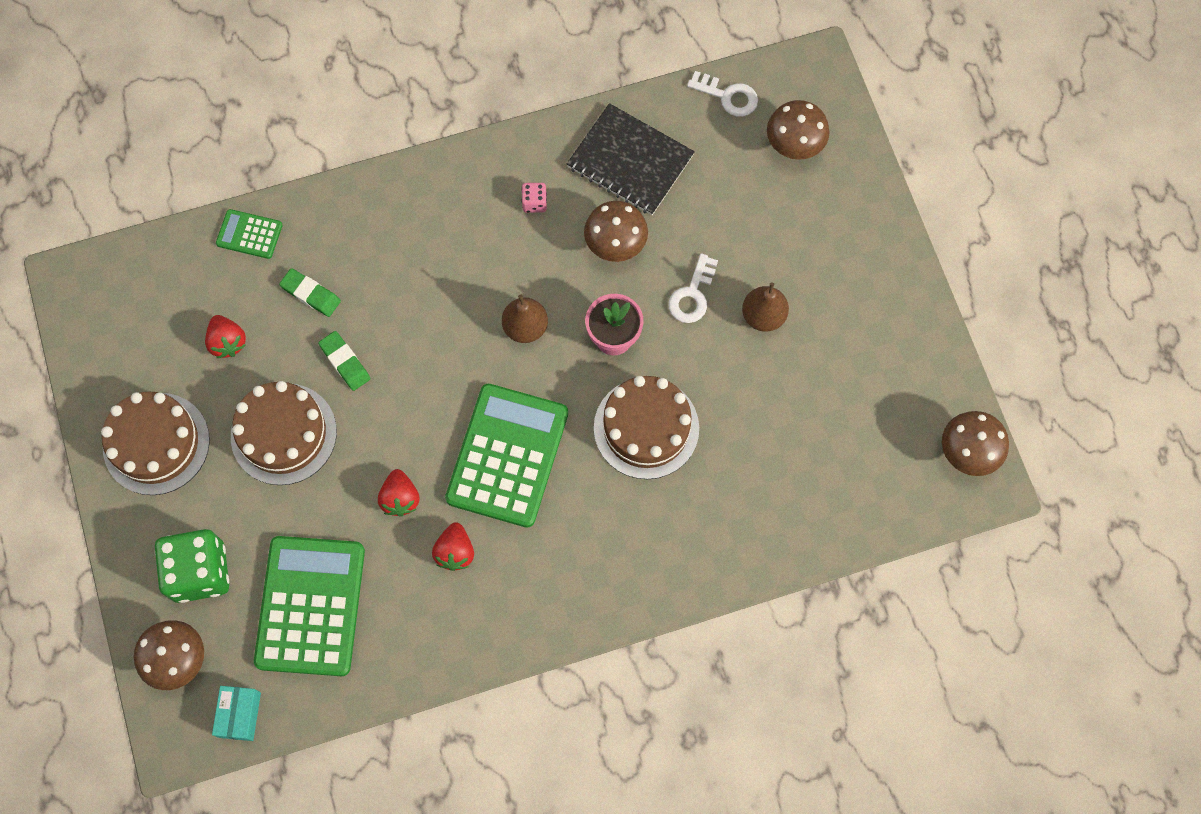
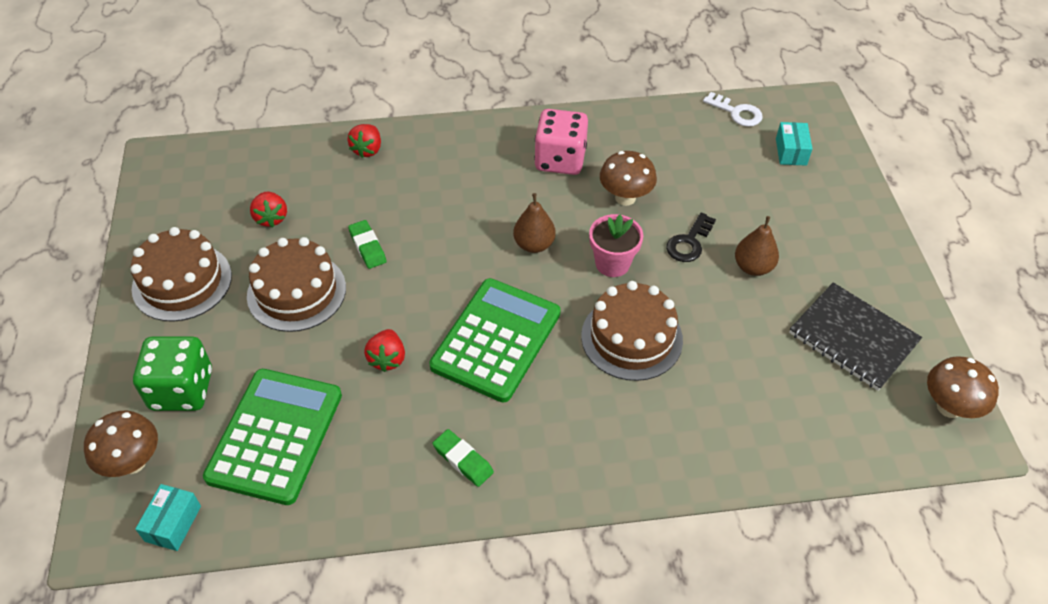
camera: 10 degrees right, 20 degrees down
green calculator [216,209,283,259] -> none
green eraser [279,268,341,317] -> green eraser moved to [433,429,494,487]
red strawberry [432,522,474,571] -> red strawberry moved to [348,124,381,158]
pink dice [521,183,547,213] -> pink dice [534,109,588,175], size x2.27
black notebook [567,103,695,215] -> black notebook moved to [789,282,922,391]
white key [668,253,718,323] -> black key [666,212,716,262]
brown mushroom [767,100,830,160] -> turquoise box [776,122,813,166]

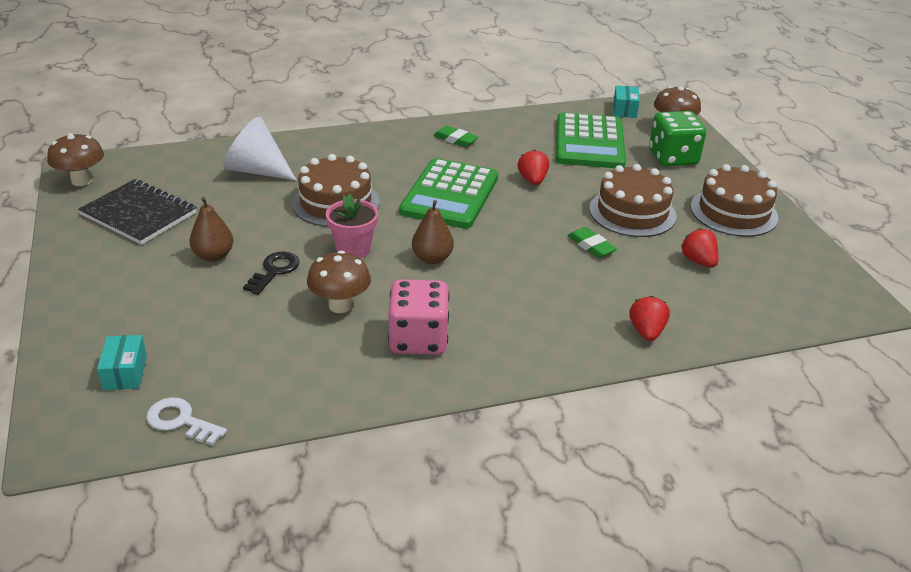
camera: 170 degrees right, 15 degrees down
none -> white cone [223,116,296,180]

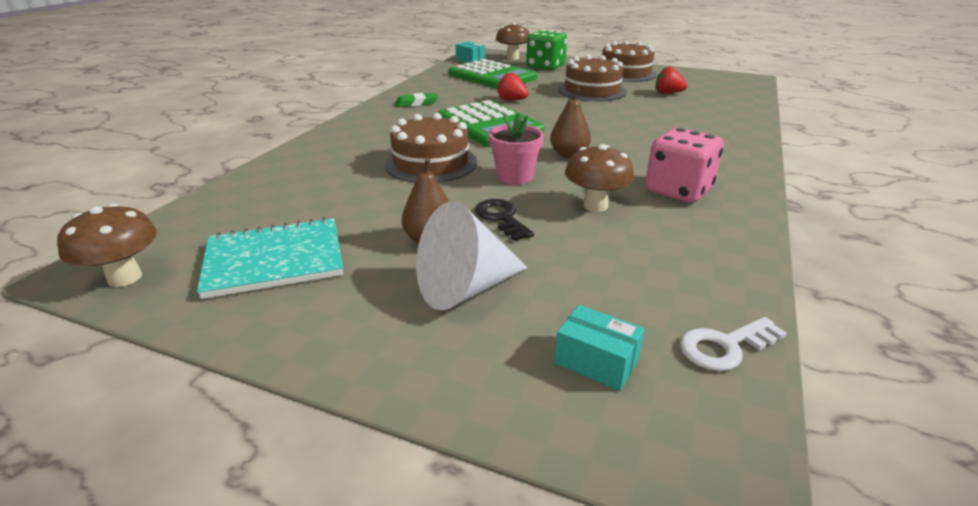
camera: 50 degrees left, 5 degrees down
black notebook [78,179,197,245] -> turquoise notebook [197,217,343,299]
white cone [223,116,296,180] -> white cone moved to [416,202,528,310]
green eraser [568,227,617,258] -> none
red strawberry [629,296,670,341] -> none

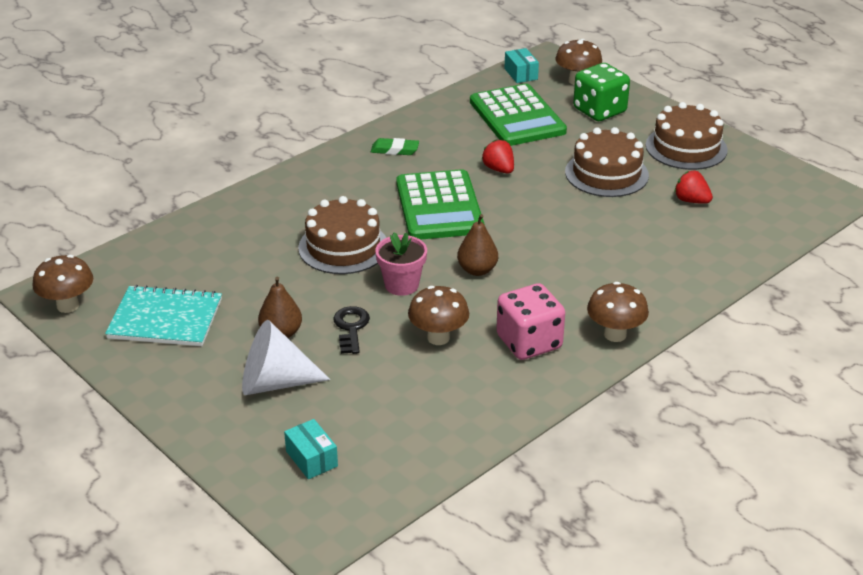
camera: 25 degrees right, 5 degrees up
white key [680,317,787,371] -> none
none -> brown mushroom [587,282,649,342]

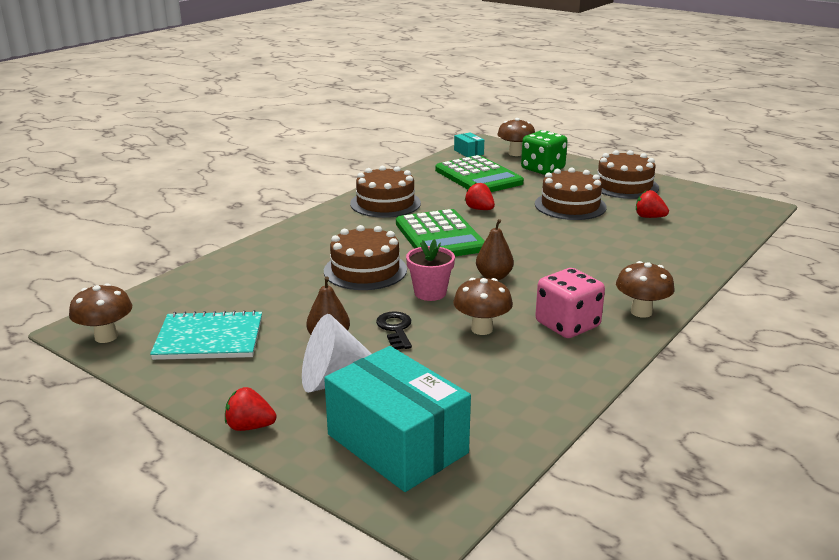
camera: 10 degrees left, 10 degrees down
turquoise box [284,419,338,479] -> turquoise box [324,346,471,492], size x2.36
green eraser [371,138,419,155] -> brown cake [350,166,421,218]
none -> red strawberry [225,387,277,431]

